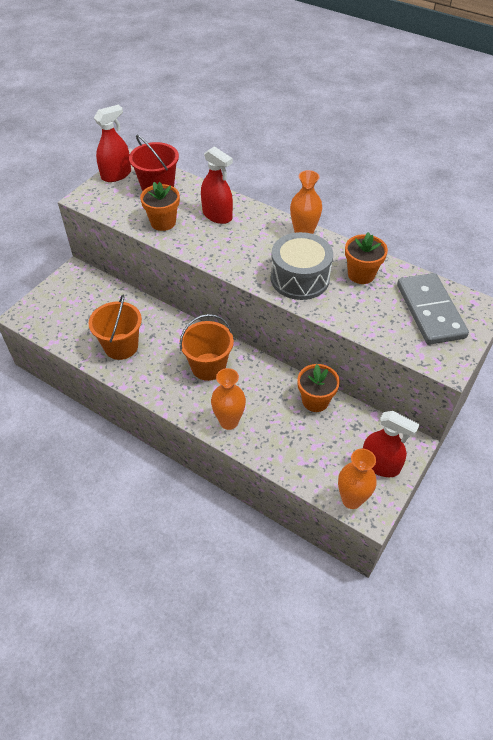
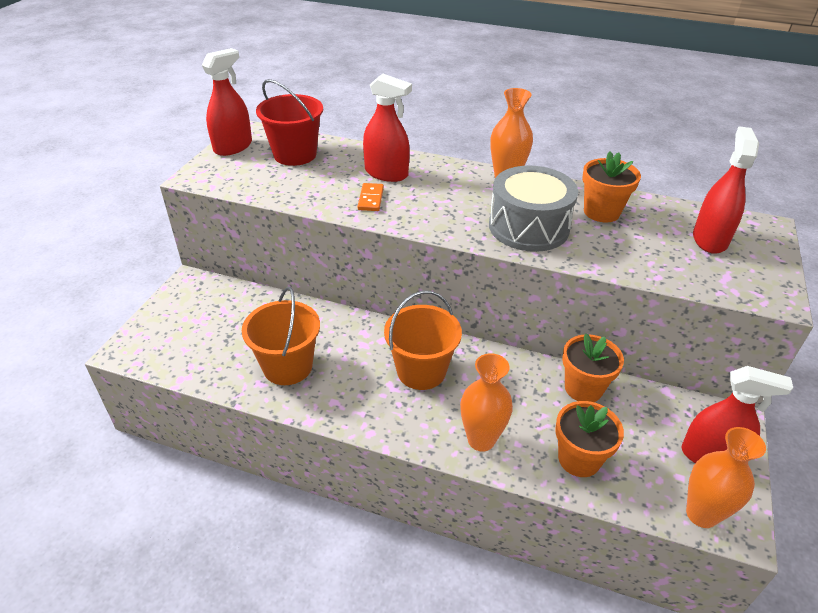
camera: 15 degrees left, 10 degrees down
orange flower pot [140,182,180,231] -> orange flower pot moved to [555,401,624,477]
grey domino [397,273,469,345] -> red spray bottle [693,126,759,254]
none -> orange domino [357,183,384,211]

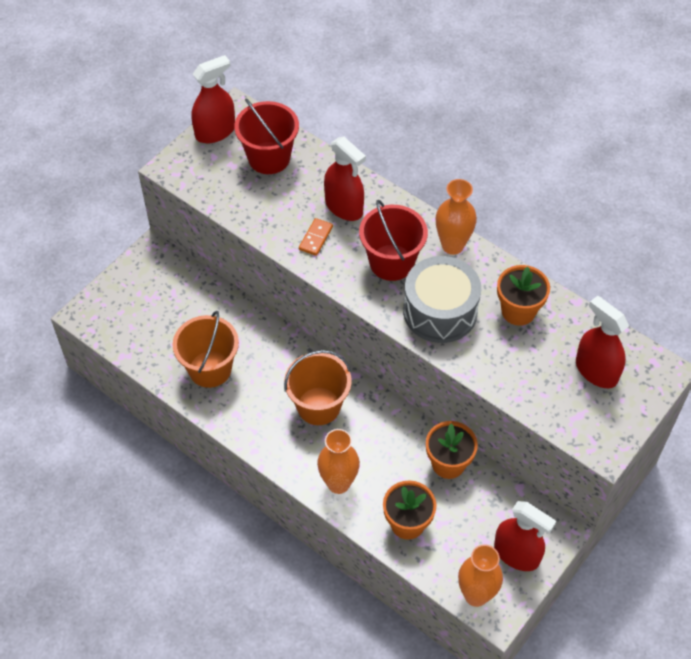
camera: 20 degrees right, 15 degrees up
red spray bottle [693,126,759,254] -> red spray bottle turned 75 degrees counterclockwise [576,296,629,388]
none -> red bucket [359,200,428,281]

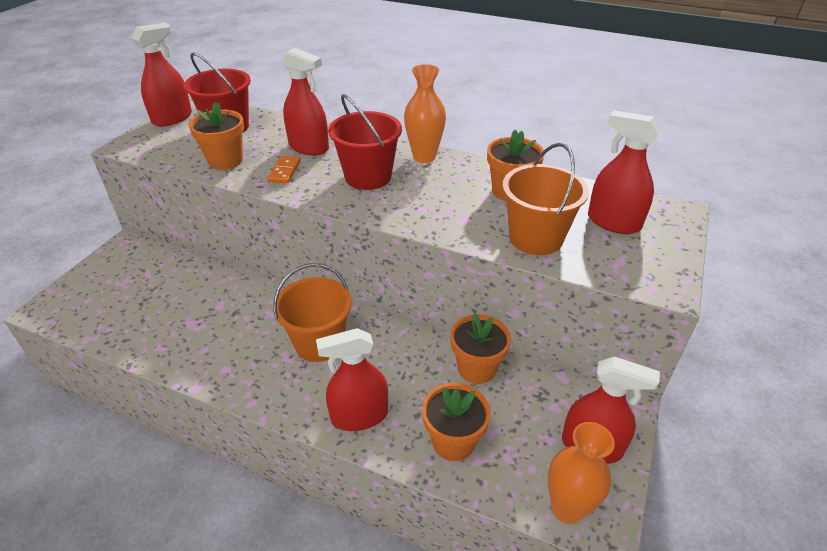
camera: 15 degrees left, 15 degrees down
orange bucket [172,311,239,388] -> orange bucket moved to [502,143,589,255]
orange vase [317,429,360,494] -> red spray bottle [316,328,388,431]
grey drum [403,256,481,343] -> none
none -> orange flower pot [189,102,244,170]

